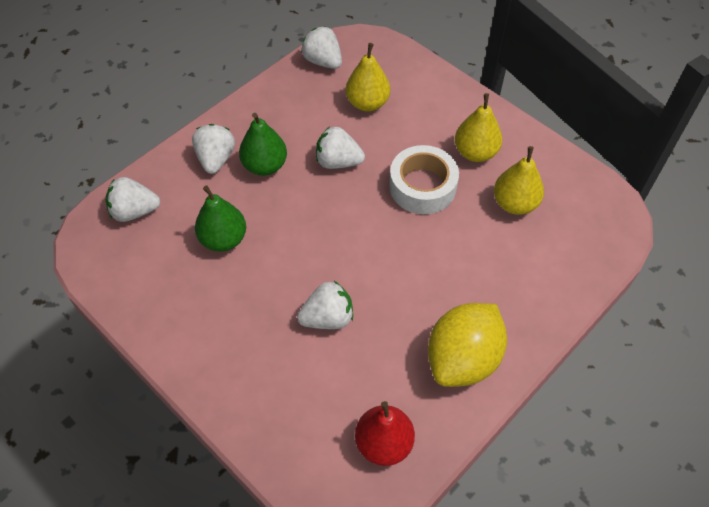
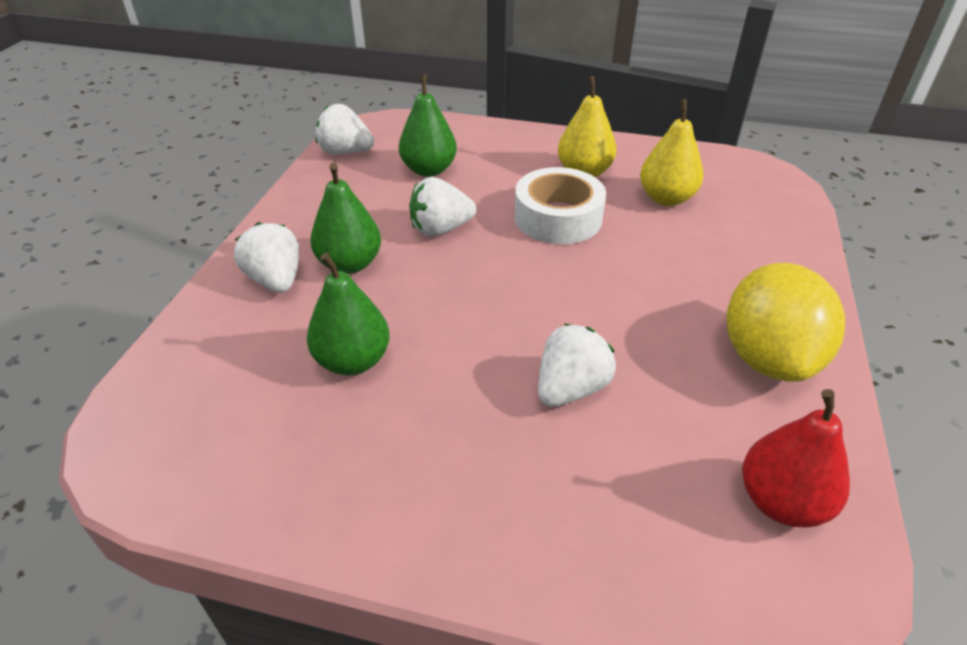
camera: 30 degrees left, 15 degrees down
white strawberry [105,177,160,222] -> none
yellow pear [346,43,390,112] -> green pear [399,74,457,177]

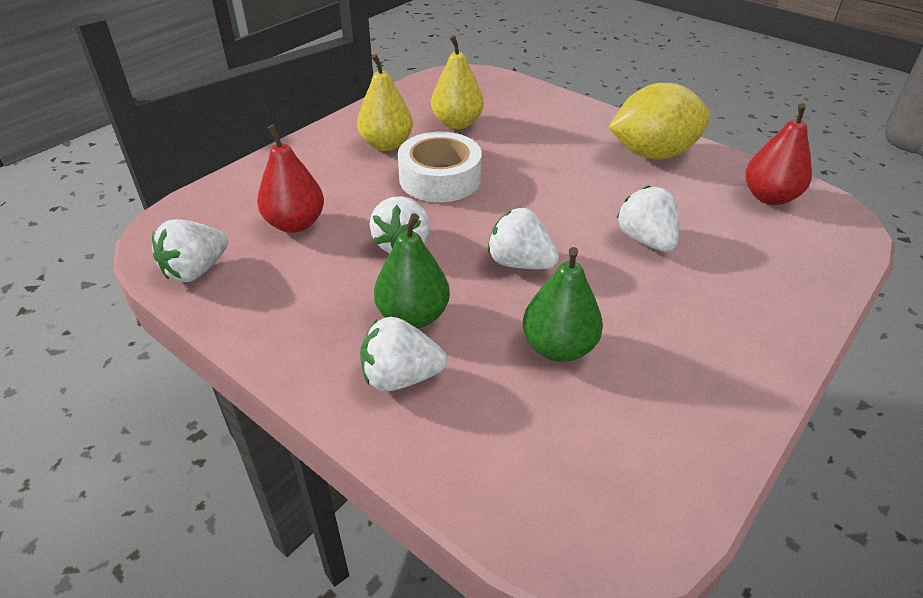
camera: 65 degrees left, 0 degrees up
green pear [399,74,457,177] -> red pear [257,124,324,233]
yellow lemon [726,263,845,382] -> yellow lemon turned 45 degrees counterclockwise [608,83,710,160]
none -> white strawberry [487,208,559,269]

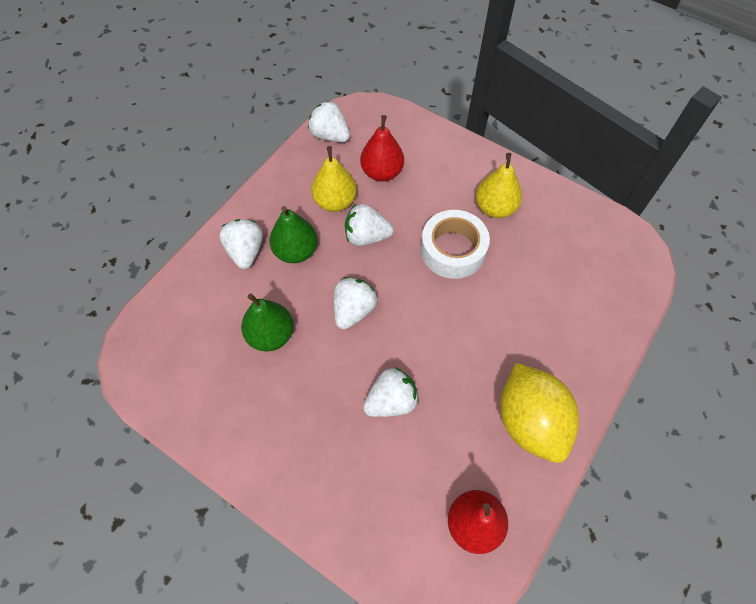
camera: 85 degrees right, 20 degrees up
yellow pear [431,35,484,129] -> yellow pear moved to [311,146,357,212]

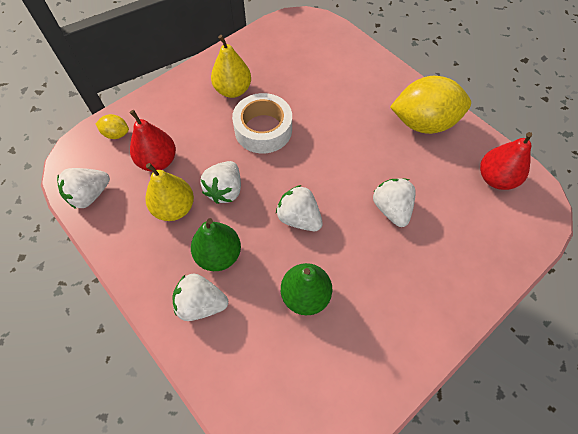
camera: 75 degrees left, 0 degrees up
none -> yellow lemon [96,114,129,139]

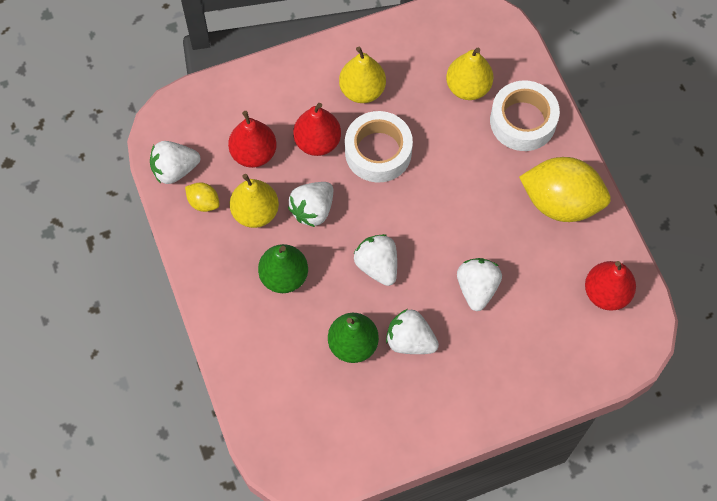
camera: 20 degrees right, 5 degrees up
yellow lemon [96,114,129,139] -> yellow lemon moved to [185,182,219,212]
white strawberry [172,273,228,321] -> white strawberry moved to [386,309,439,354]
none -> red pear [293,103,341,156]
none -> yellow pear [446,48,493,100]
none -> white tape [490,80,560,151]

